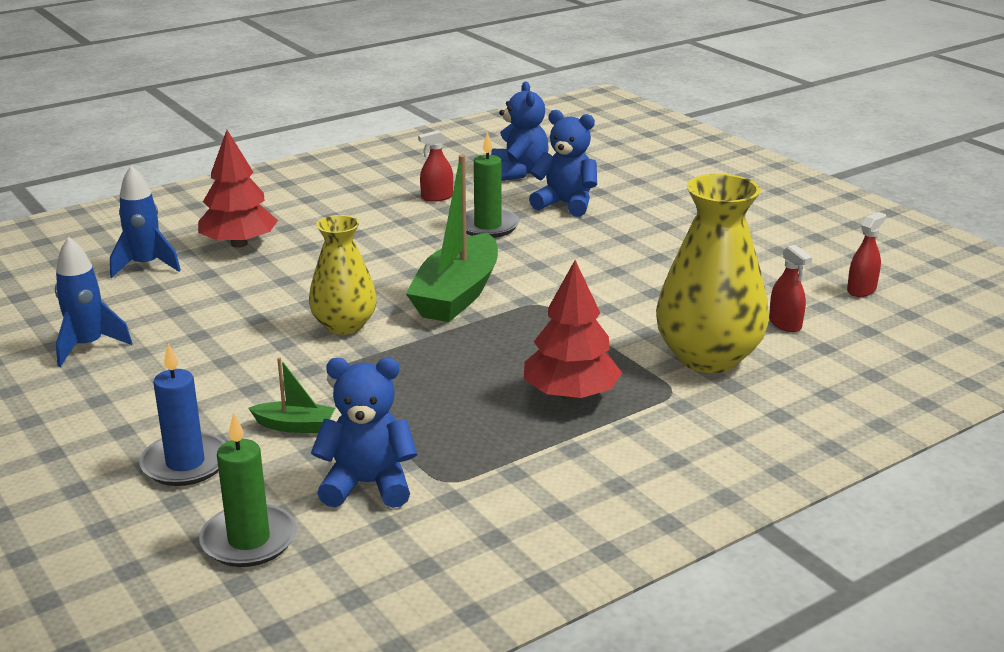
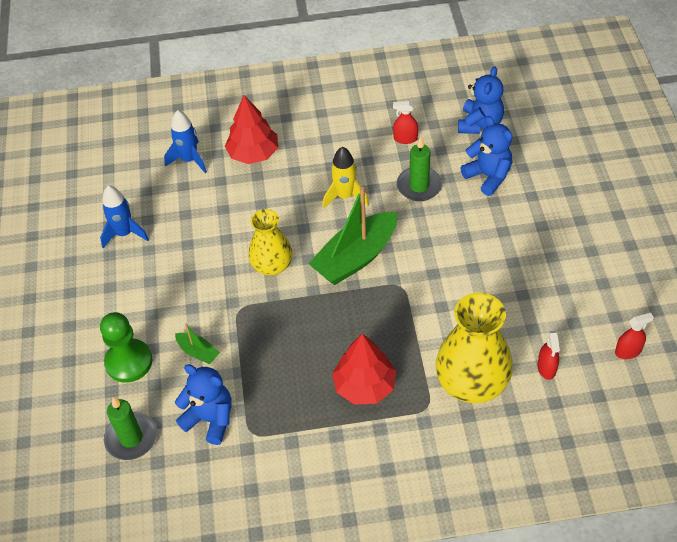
camera: 30 degrees right, 25 degrees up
blue candle [139,343,226,486] -> green pawn [100,312,152,383]
none -> yellow rocket [323,147,369,208]

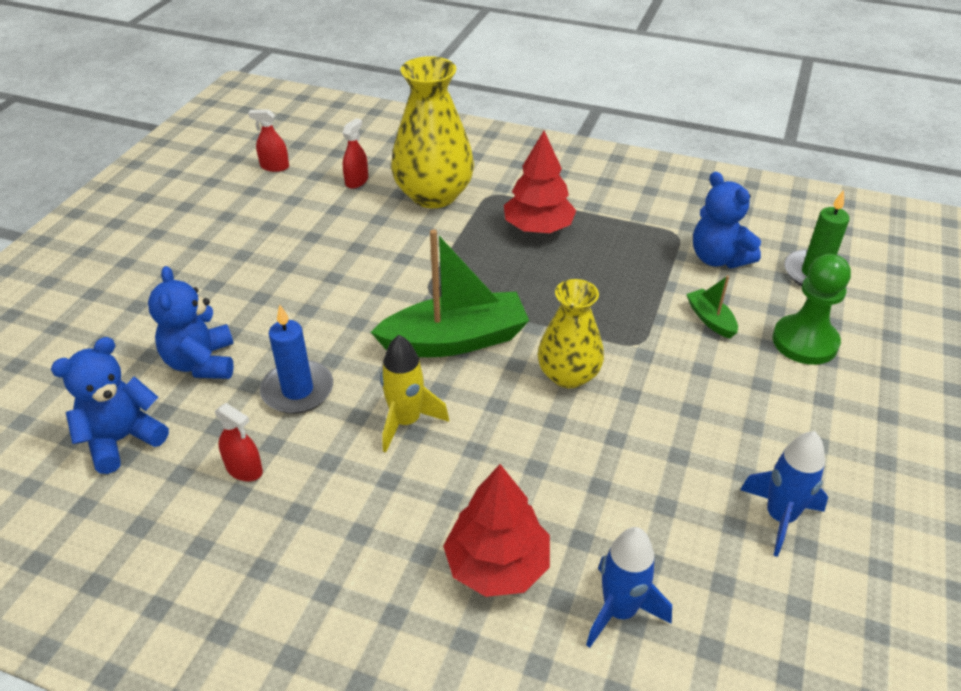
camera: 155 degrees left, 10 degrees down
green candle [397,137,442,201] -> blue candle [260,305,333,414]

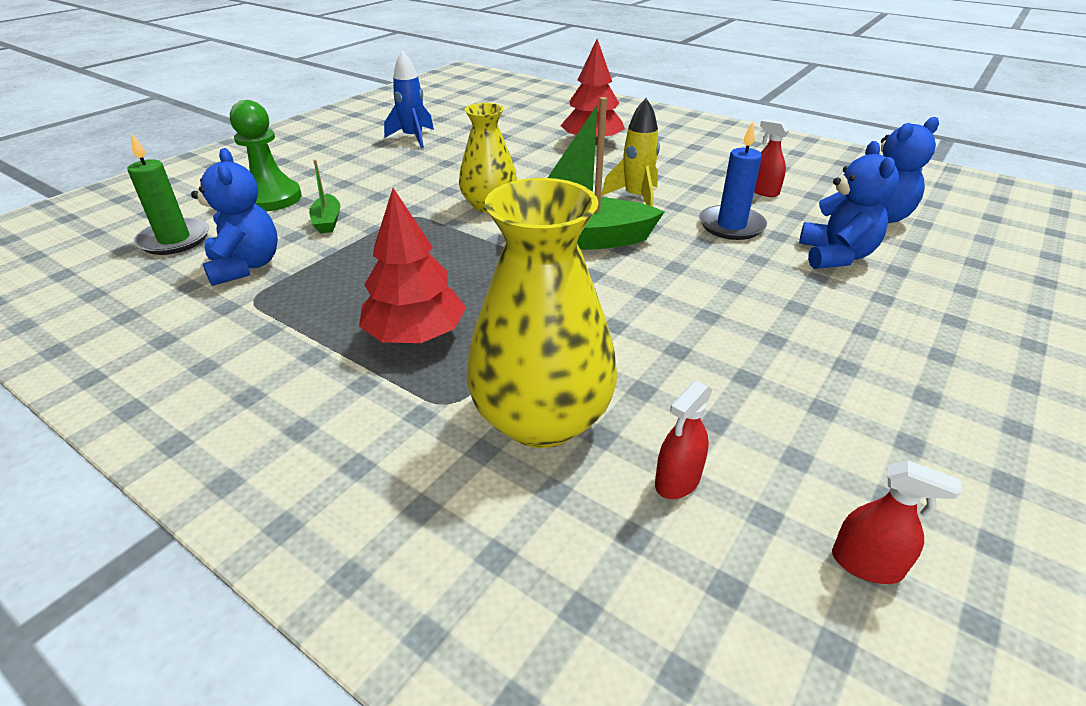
camera: 165 degrees left, 5 degrees down
blue rocket [586,527,672,648] -> none

